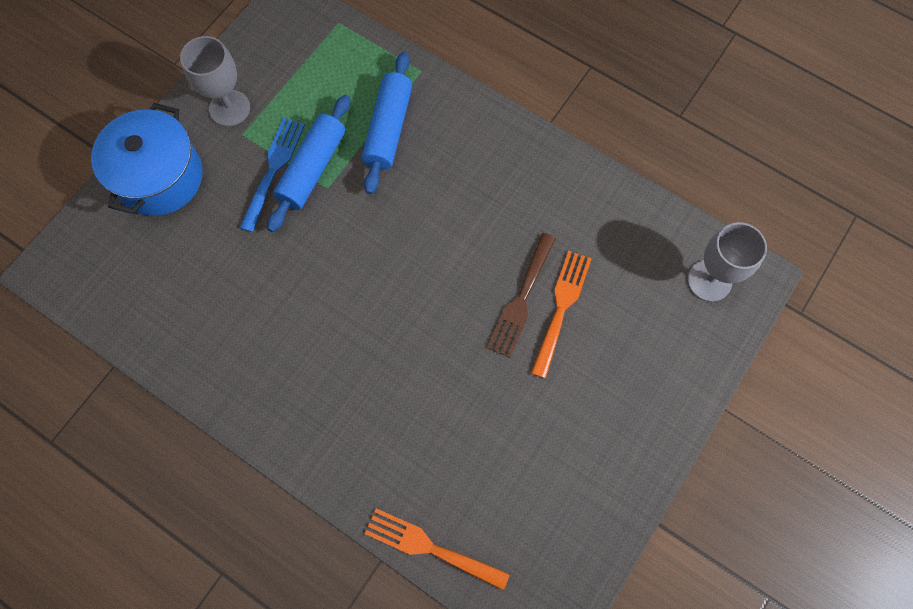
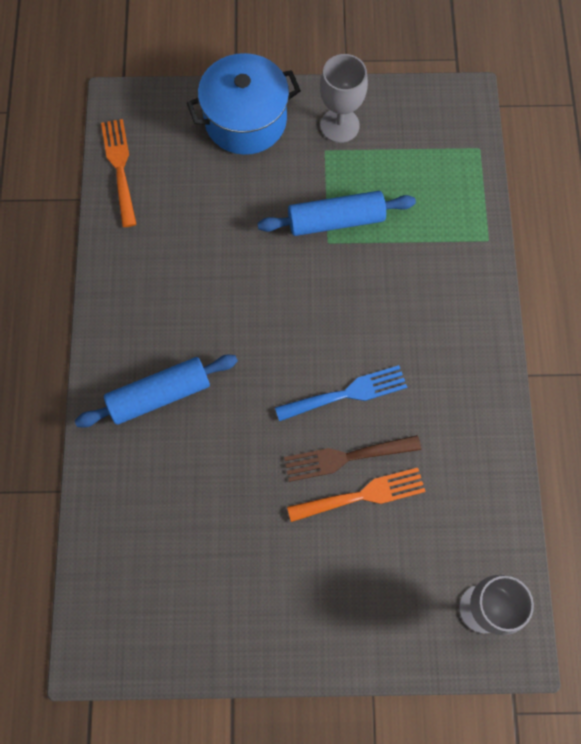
camera: 55 degrees right, 0 degrees up
blue fork [240,118,305,232] -> blue fork moved to [275,365,407,421]
blue rolling pin [362,52,412,194] -> blue rolling pin moved to [75,355,238,428]
orange fork [365,508,510,591] -> orange fork moved to [101,119,137,227]

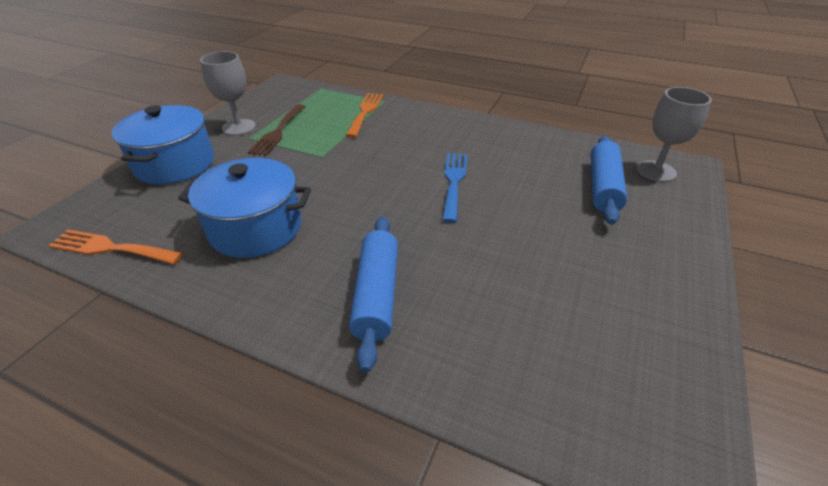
camera: 65 degrees left, 30 degrees down
blue rolling pin [257,191,416,236] -> blue rolling pin moved to [591,136,627,225]
brown fork [284,435,421,482] -> brown fork moved to [248,104,305,156]
orange fork [287,468,426,522] -> orange fork moved to [346,93,383,138]
none -> blue pot [178,158,311,258]

